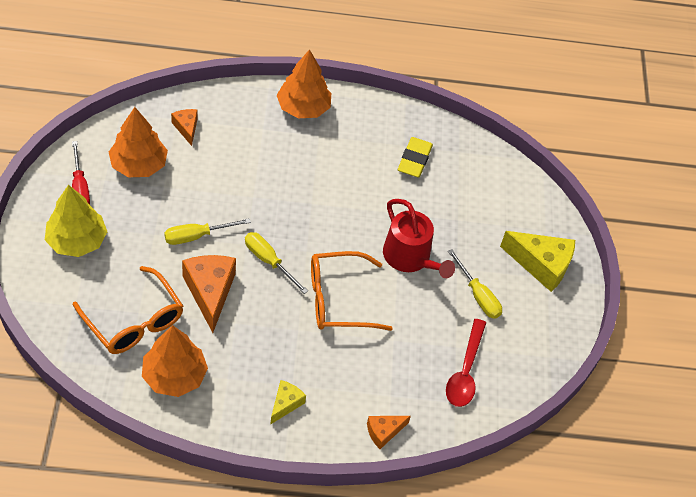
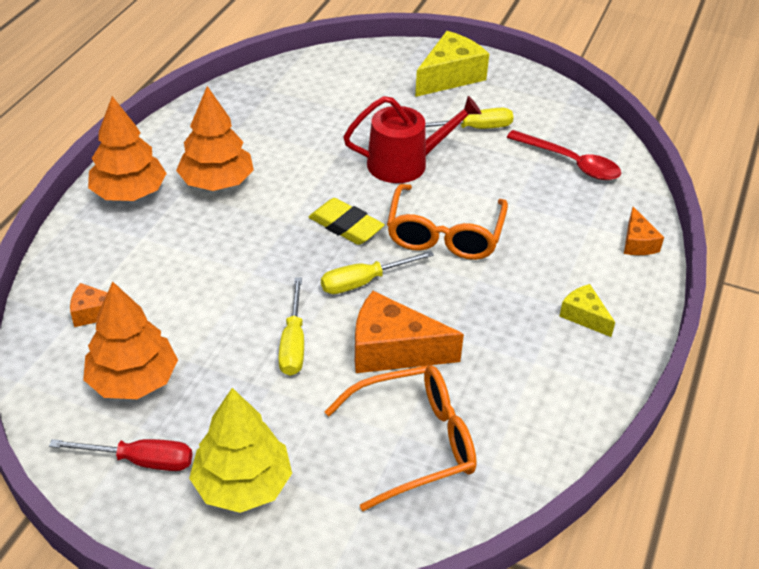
camera: 65 degrees left, 10 degrees down
orange tree [142,325,208,397] -> orange tree moved to [176,86,254,191]
yellow eraser [398,137,433,178] -> yellow eraser moved to [309,198,385,245]

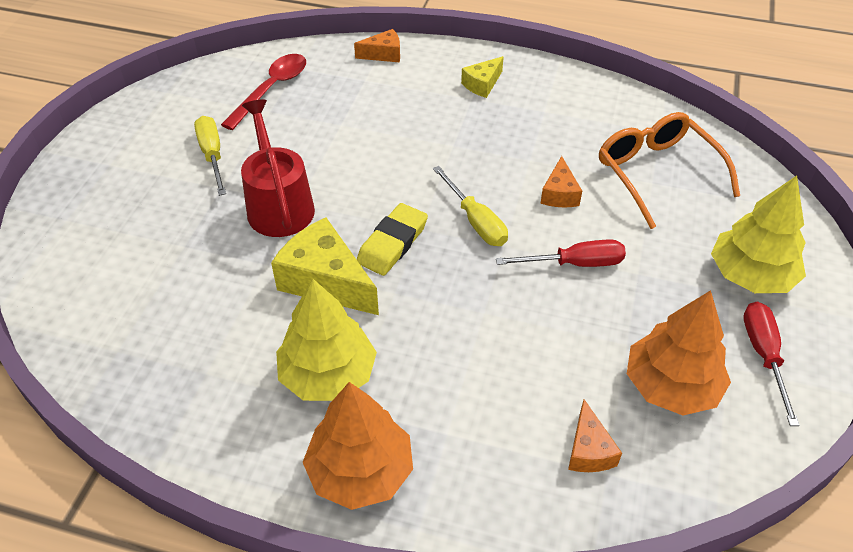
camera: 95 degrees left, 5 degrees up
orange tree [176,86,254,191] -> yellow tree [276,279,377,401]
yellow screwdriver [278,277,304,376] -> red screwdriver [496,239,626,267]
orange cheese [355,291,464,373] -> orange cheese [540,156,582,207], size x0.55
orange glasses [387,184,508,260] -> none
yellow cheese [415,31,489,97] -> yellow cheese moved to [271,217,379,315]

